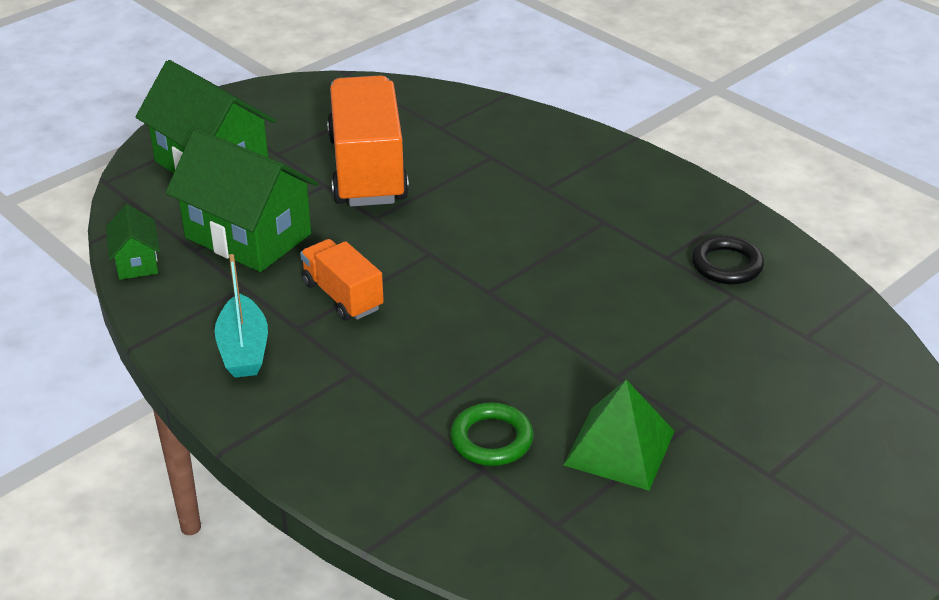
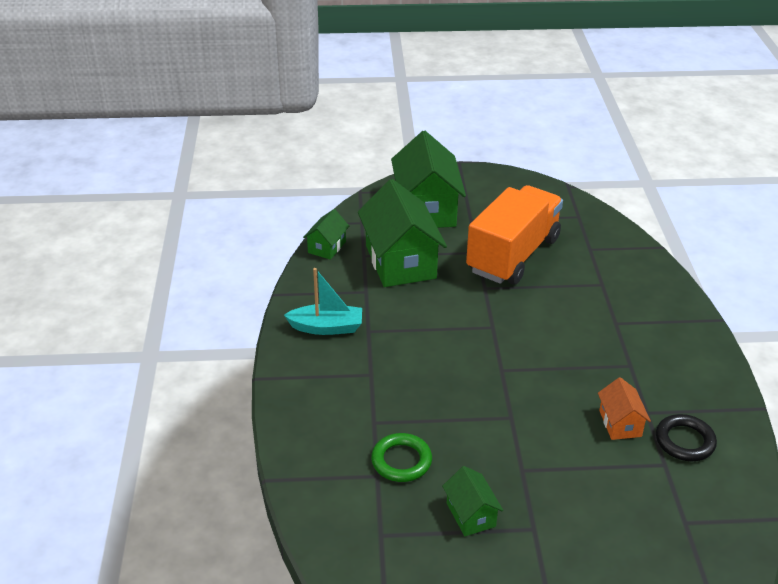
camera: 40 degrees right, 0 degrees up
turquoise boat [214,254,268,378] -> turquoise boat turned 120 degrees counterclockwise [284,268,362,335]
orange truck [300,239,384,321] -> none
green pyramid [564,379,675,490] -> green house [442,466,503,536]
none -> orange house [598,377,651,440]

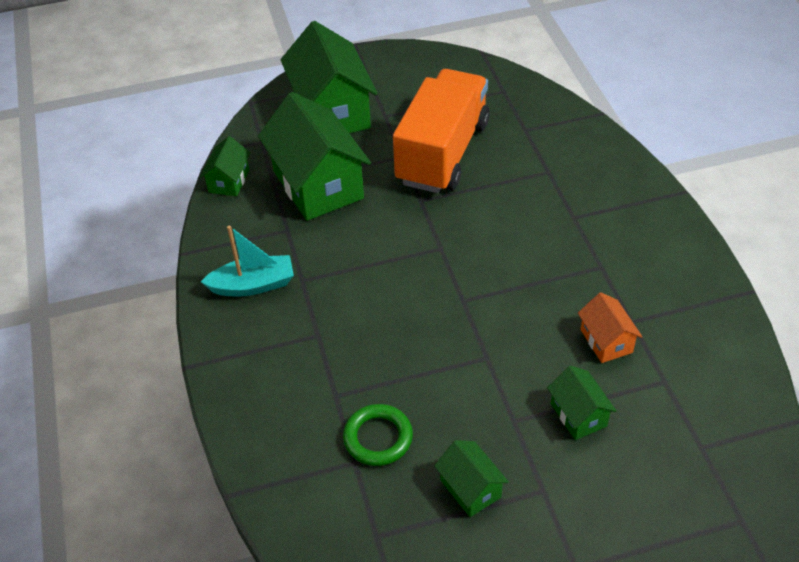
camera: 10 degrees left, 10 degrees up
black ring [656,414,717,461] -> none
none -> green house [547,366,617,440]

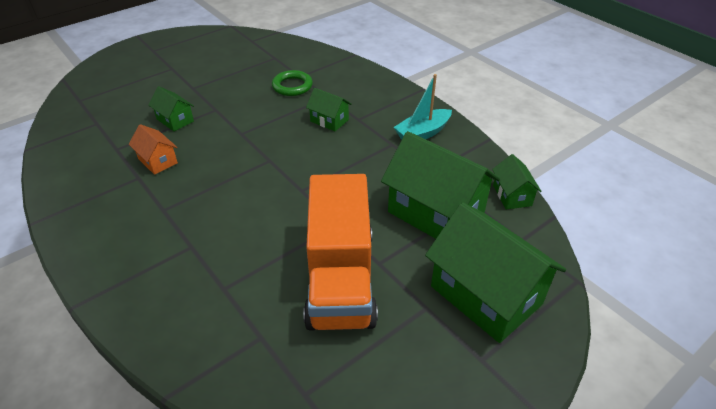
camera: 155 degrees right, 5 degrees down
green house [434,440,509,517] -> green house moved to [306,88,352,131]

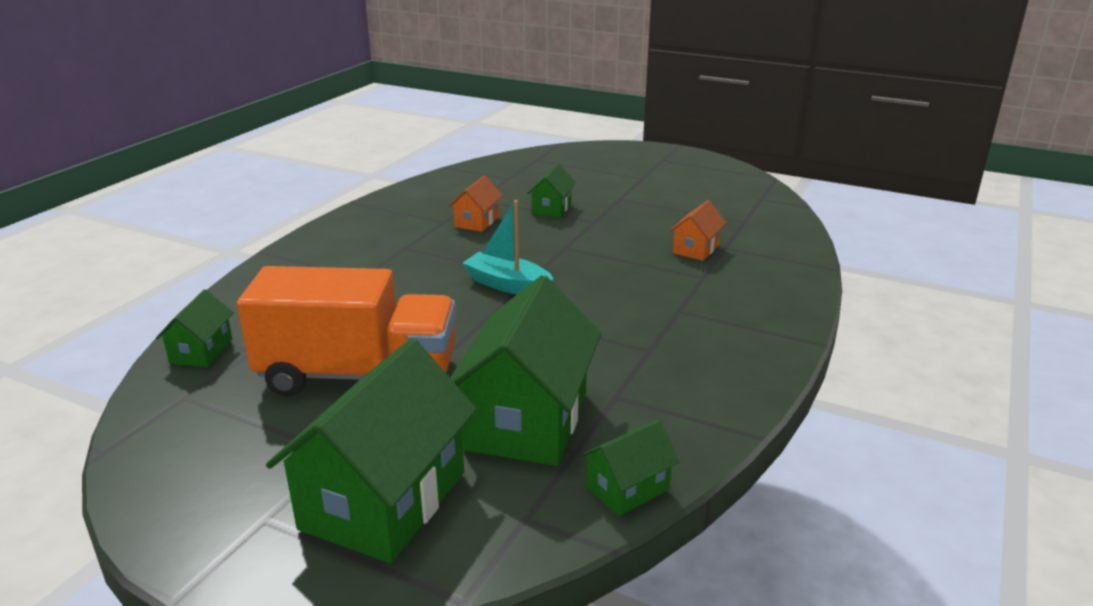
camera: 65 degrees right, 15 degrees down
green ring [272,70,313,96] -> orange house [669,200,726,261]
orange truck [303,174,378,331] -> orange truck turned 150 degrees counterclockwise [237,266,456,396]
green house [306,88,352,131] -> green house moved to [156,289,234,367]
turquoise boat [394,74,452,139] -> turquoise boat moved to [463,200,554,294]

